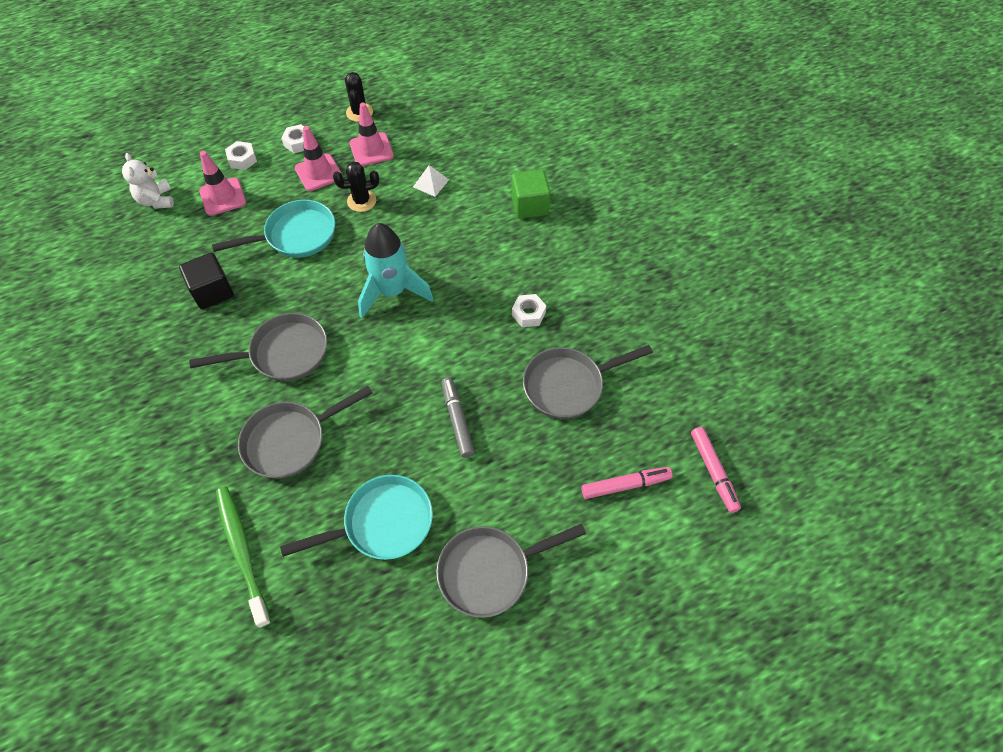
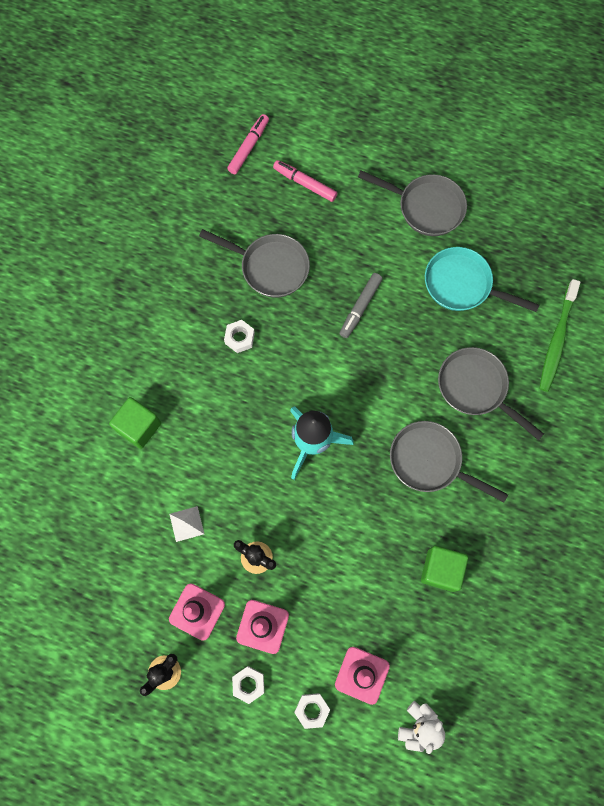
camera: 135 degrees left, 15 degrees up
black cube [179,253,234,309] -> green cube [421,546,468,592]
turquoise pan [212,200,335,258] -> none
grey pan [238,386,372,479] -> grey pan turned 150 degrees counterclockwise [438,347,544,440]

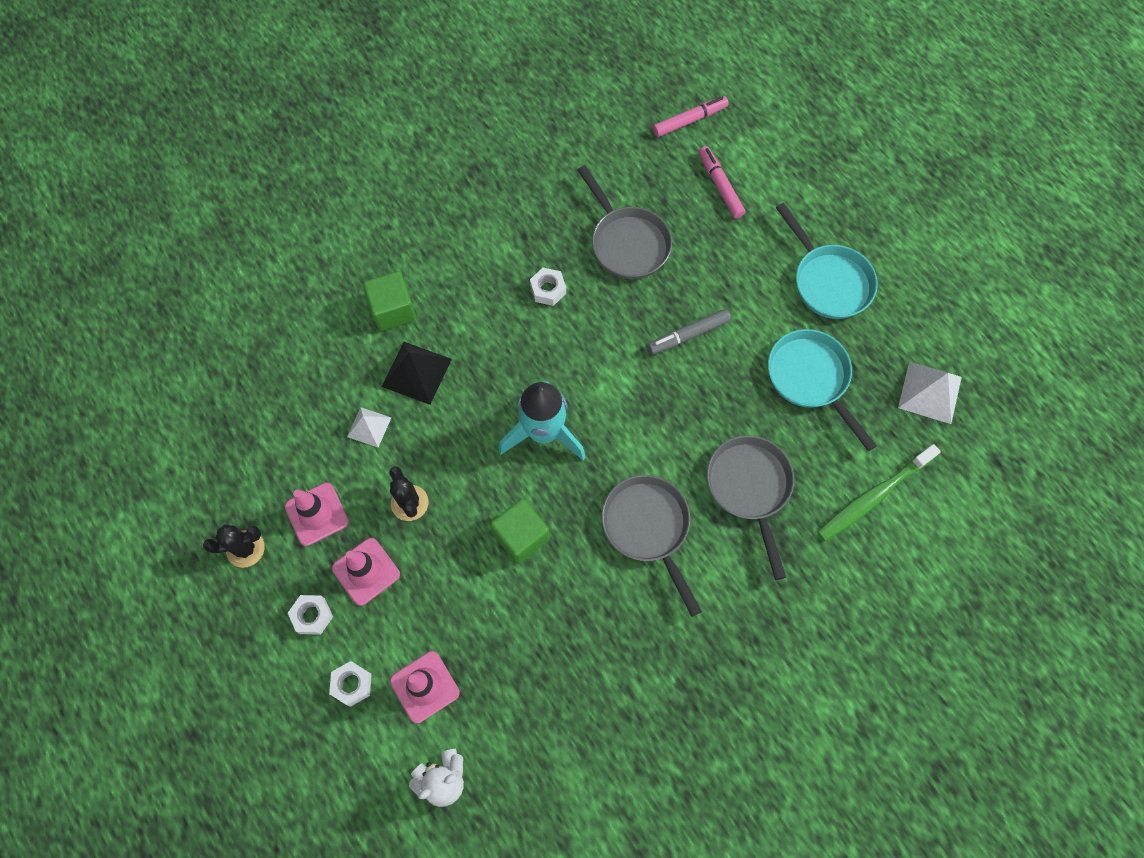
camera: 35 degrees right, 5 degrees down
grey pan [358,170,467,236] -> turquoise pan [776,203,878,319]
green cube [421,546,468,592] -> green cube moved to [490,499,550,564]
none -> black pyramid [381,342,452,405]
none -> white pyramid [898,361,962,424]

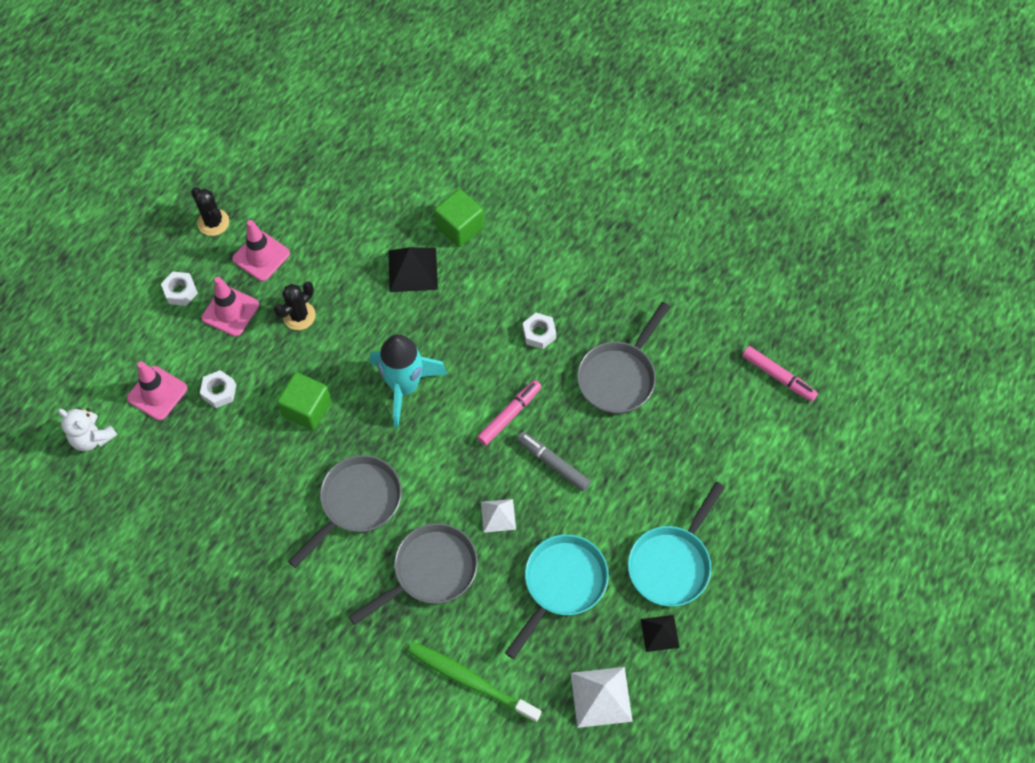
camera: 65 degrees right, 5 degrees down
white nut [329,661,372,707] -> white nut moved to [200,370,236,408]
white pyramid [347,407,391,447] -> white pyramid moved to [481,499,516,533]
pink marker [699,146,745,218] -> pink marker moved to [477,380,542,446]
none -> black pyramid [641,615,680,652]

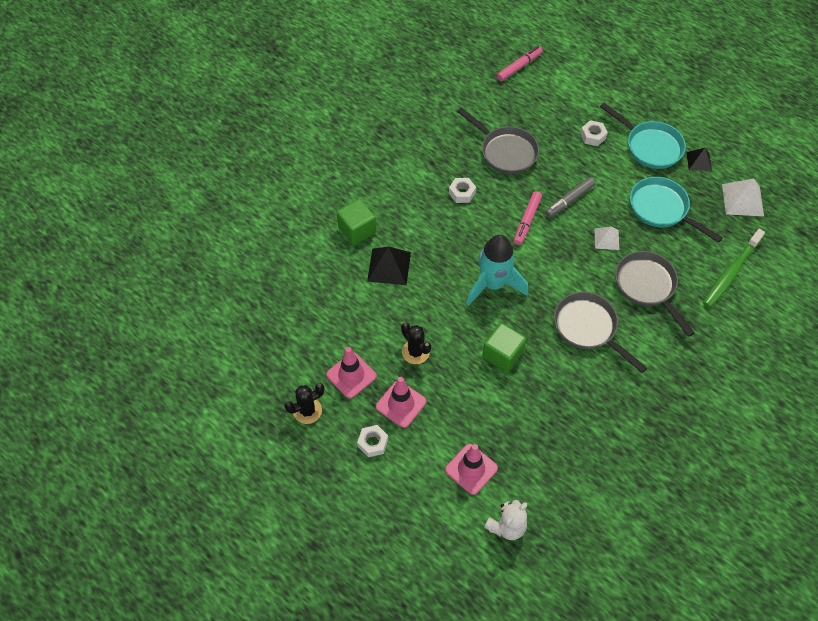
camera: 80 degrees left, 5 degrees down
white nut [200,370,236,408] -> white nut moved to [580,120,608,146]
pink marker [477,380,542,446] -> pink marker turned 120 degrees counterclockwise [514,191,542,245]

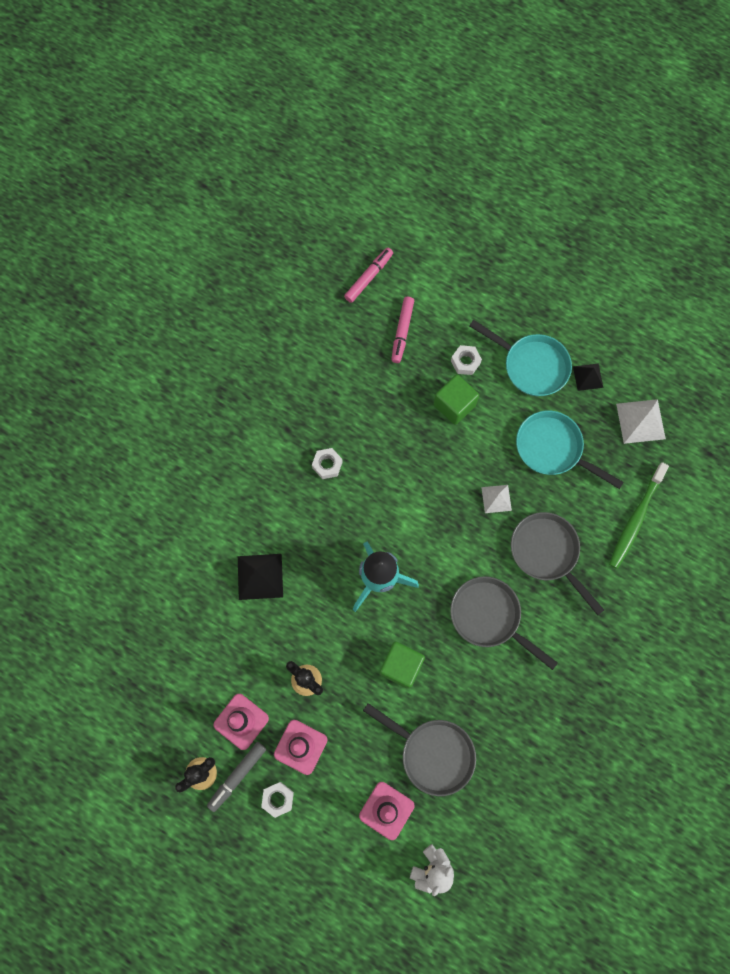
camera: 10 degrees left, 15 degrees up
green cube [337,199,376,245] -> green cube moved to [434,374,479,425]
grey pan [457,107,539,174] -> grey pan moved to [363,703,476,796]
pink marker [514,191,542,245] -> pink marker moved to [391,297,414,363]
grey marker [545,177,595,218] -> grey marker moved to [207,742,266,812]

